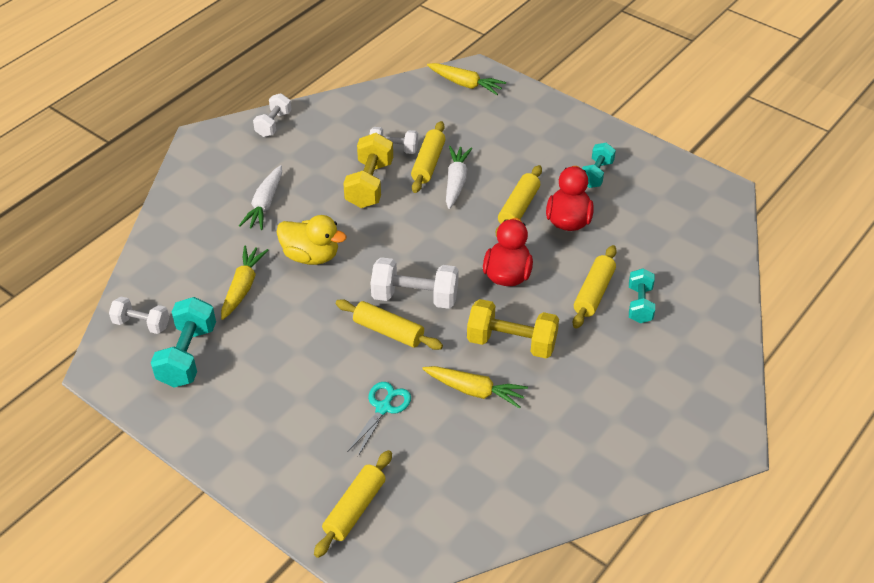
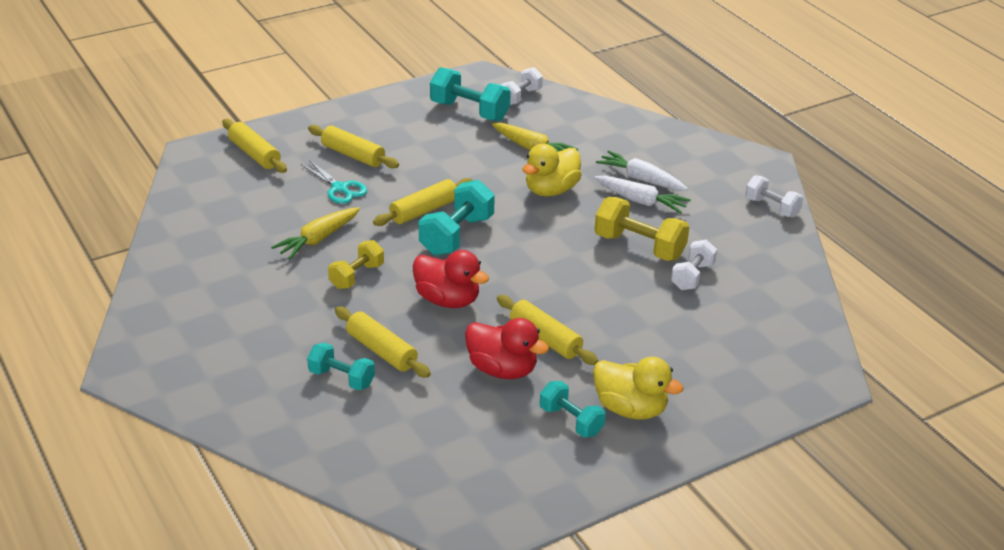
camera: 110 degrees right, 10 degrees down
white dumbbell [371,257,459,309] -> turquoise dumbbell [419,180,495,256]
yellow rolling pin [411,121,445,193] -> yellow rolling pin moved to [308,125,399,168]
yellow carrot [427,63,506,95] -> none
white carrot [446,146,473,209] -> white carrot moved to [594,175,691,214]
yellow dumbbell [467,299,559,359] -> yellow dumbbell [328,240,384,289], size x0.64
none -> yellow duck [593,357,684,420]

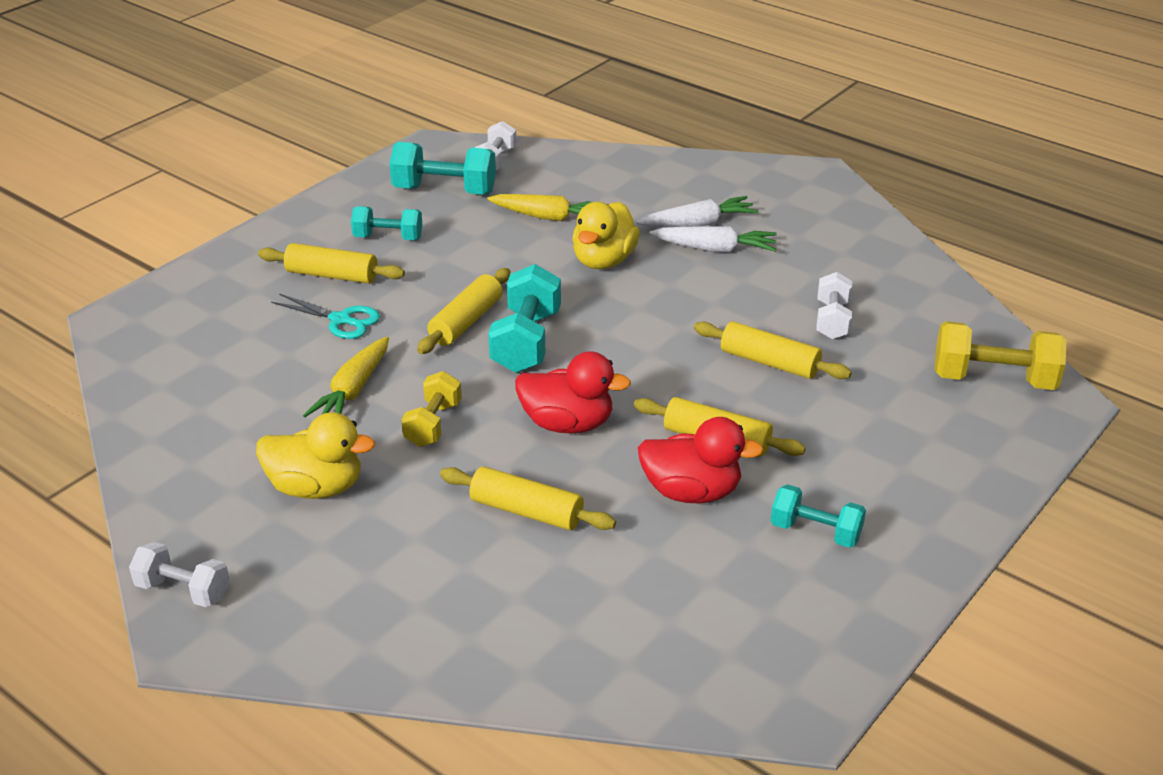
camera: 20 degrees left, 0 degrees up
yellow rolling pin [222,119,287,173] -> yellow rolling pin moved to [694,321,852,379]
turquoise dumbbell [307,343,375,391] -> turquoise dumbbell moved to [351,206,422,240]
yellow duck [593,357,684,420] -> yellow duck moved to [256,412,375,499]
yellow dumbbell [594,197,690,261] -> yellow dumbbell moved to [934,321,1067,390]
white carrot [596,150,688,191] -> white carrot turned 150 degrees clockwise [636,196,759,227]
white dumbbell [745,175,803,218] -> white dumbbell moved to [129,542,230,607]

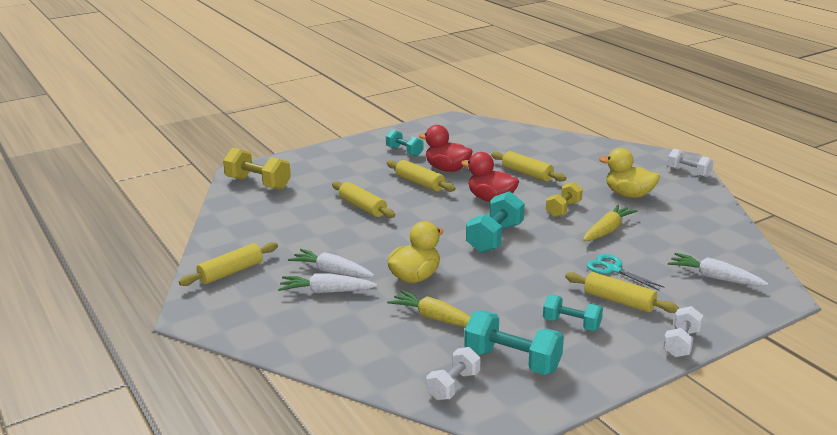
camera: 160 degrees left, 10 degrees down
yellow rolling pin [417,268,510,354] -> yellow rolling pin moved to [179,242,278,286]
white dumbbell [816,272,852,339] -> white dumbbell moved to [663,306,703,357]
none -> white carrot [668,253,768,286]

